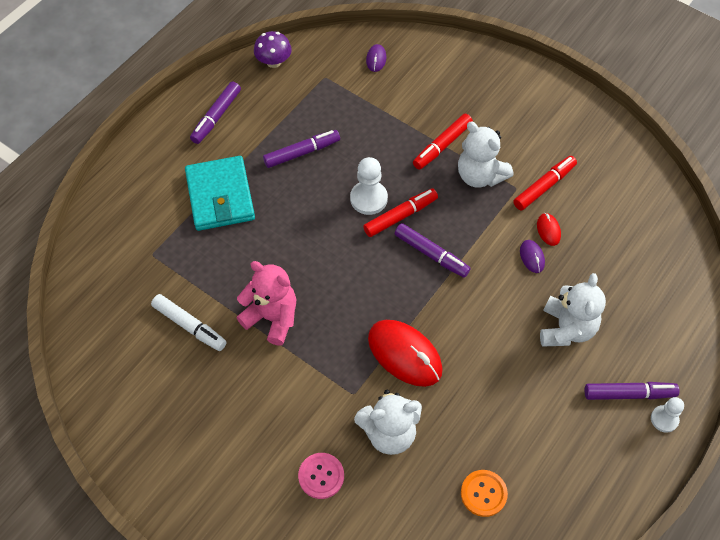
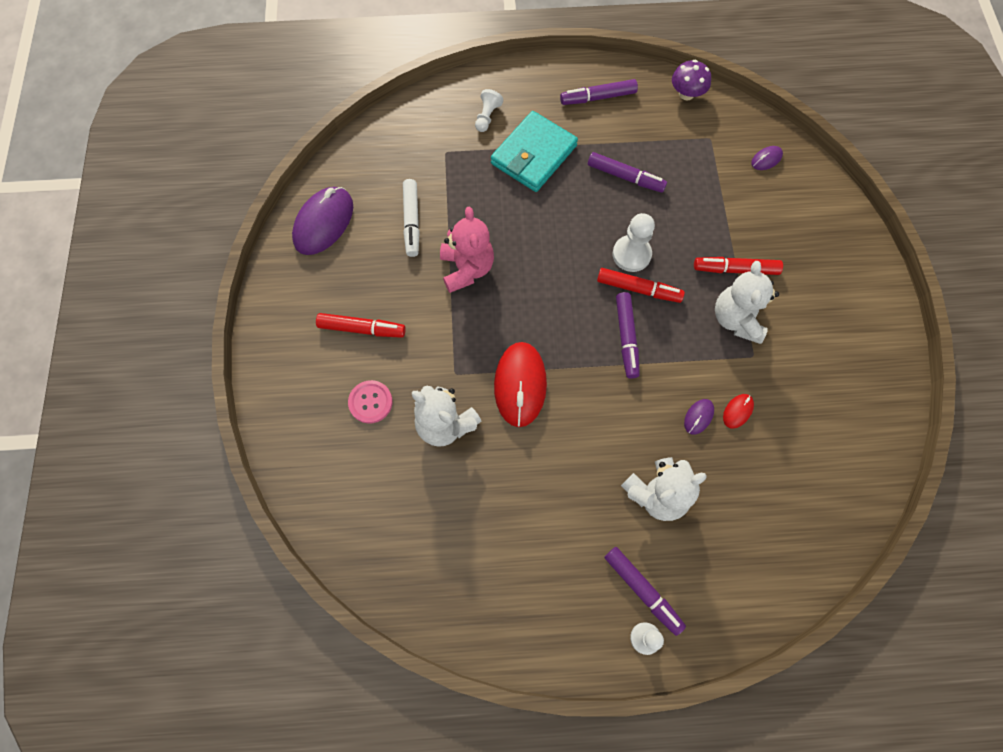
camera: 50 degrees right, 10 degrees up
orange button [461,470,508,517] -> none
red marker [513,156,577,210] -> red marker moved to [316,313,406,338]
none -> purple mouse [292,187,353,255]
none -> white pawn [475,89,503,132]

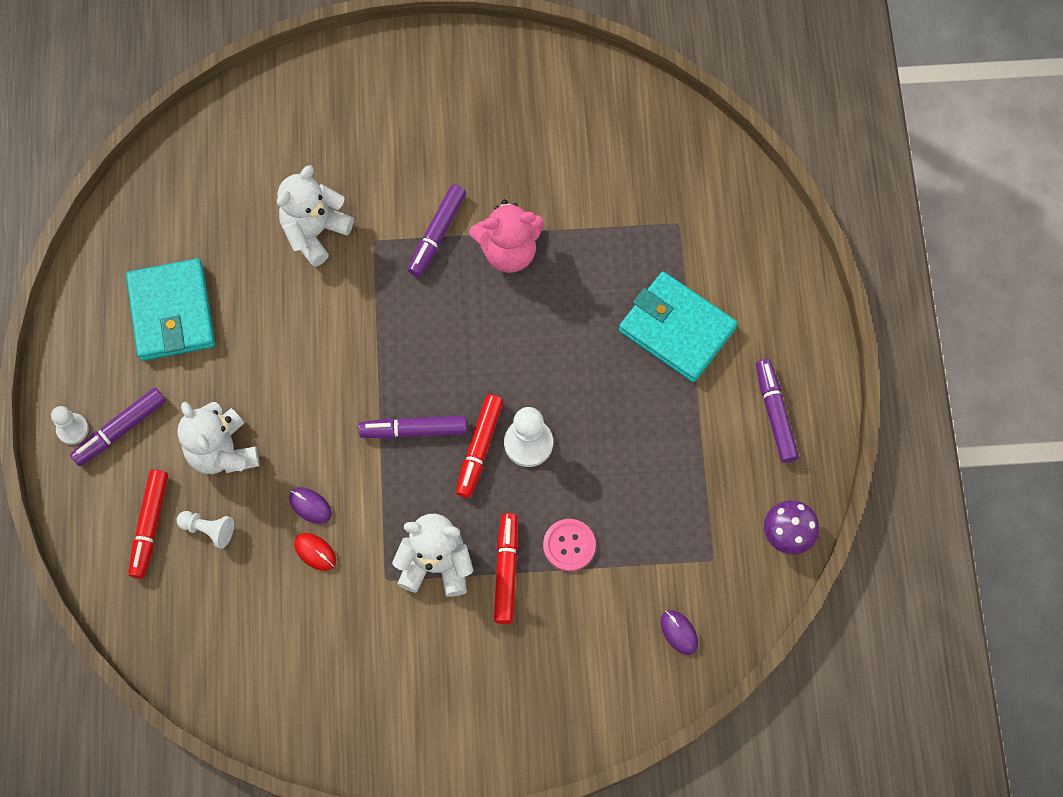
camera: 90 degrees right, 0 degrees up
purple mouse [292,187,353,255] -> none
red marker [316,313,406,338] -> red marker moved to [128,470,168,579]
pink button [348,380,393,423] -> pink button moved to [543,519,596,571]
white marker [403,179,420,257] -> none
white pawn [475,89,503,132] -> white pawn moved to [177,511,234,549]
red mouse [494,342,547,427] -> none
purple marker [588,152,667,193] -> purple marker moved to [408,184,466,277]
none -> turquoise wallet [126,258,215,361]

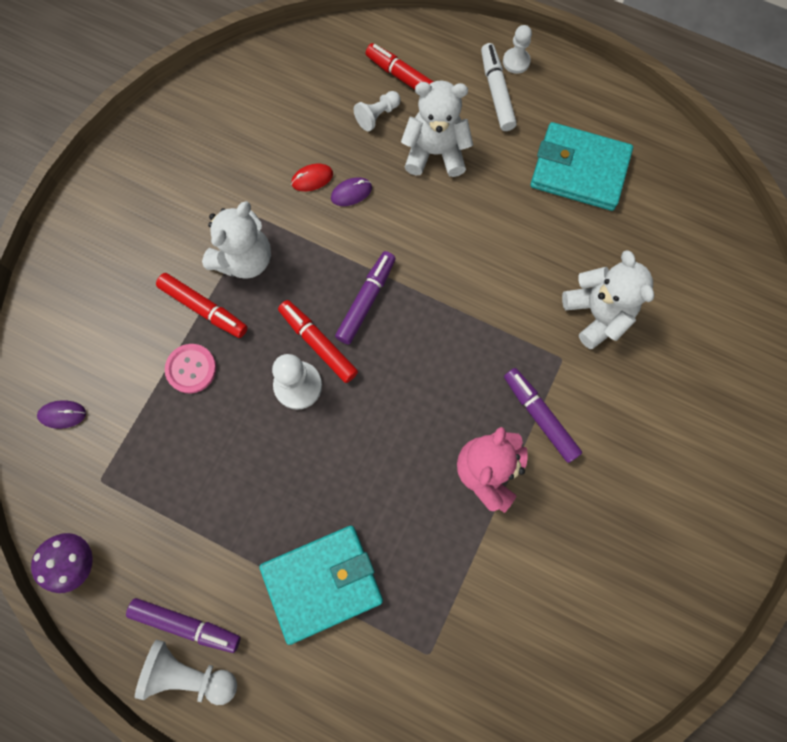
camera: 120 degrees right, 5 degrees up
purple marker [70,388,166,466] -> white marker [481,43,517,131]
none -> white pawn [135,640,237,705]

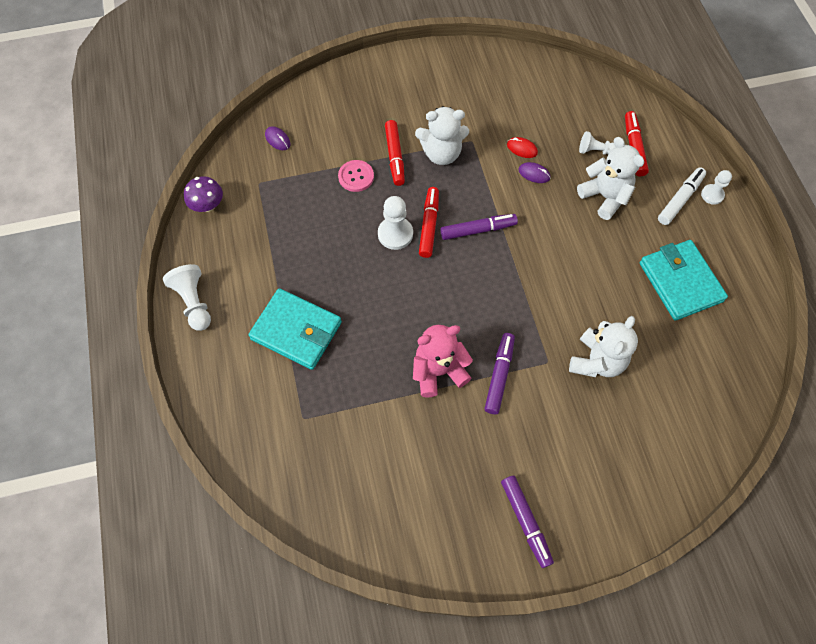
camera: 50 degrees right, 10 degrees down
purple marker [126,598,240,653] -> purple marker moved to [501,476,554,568]

